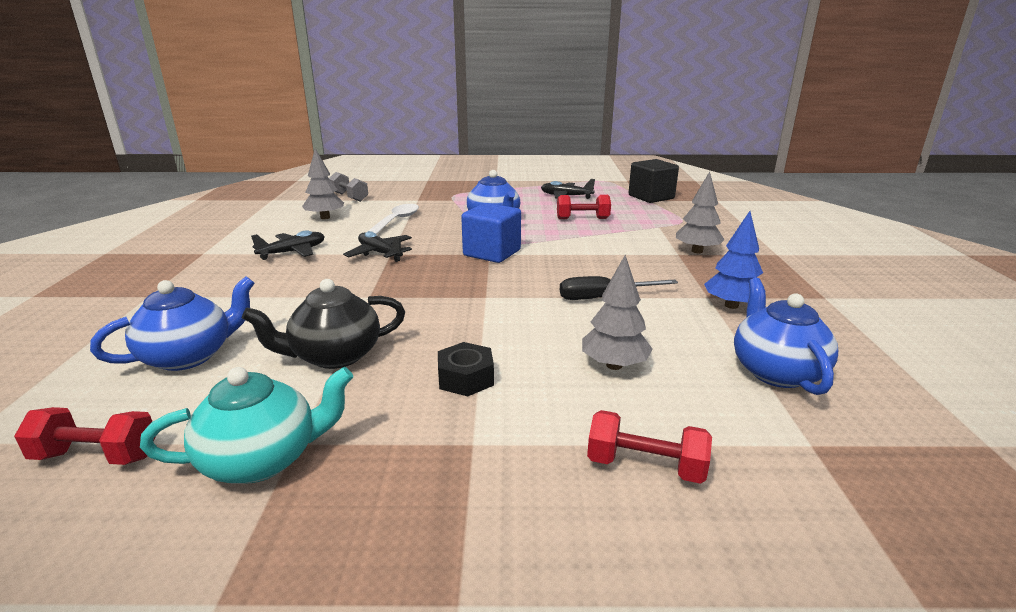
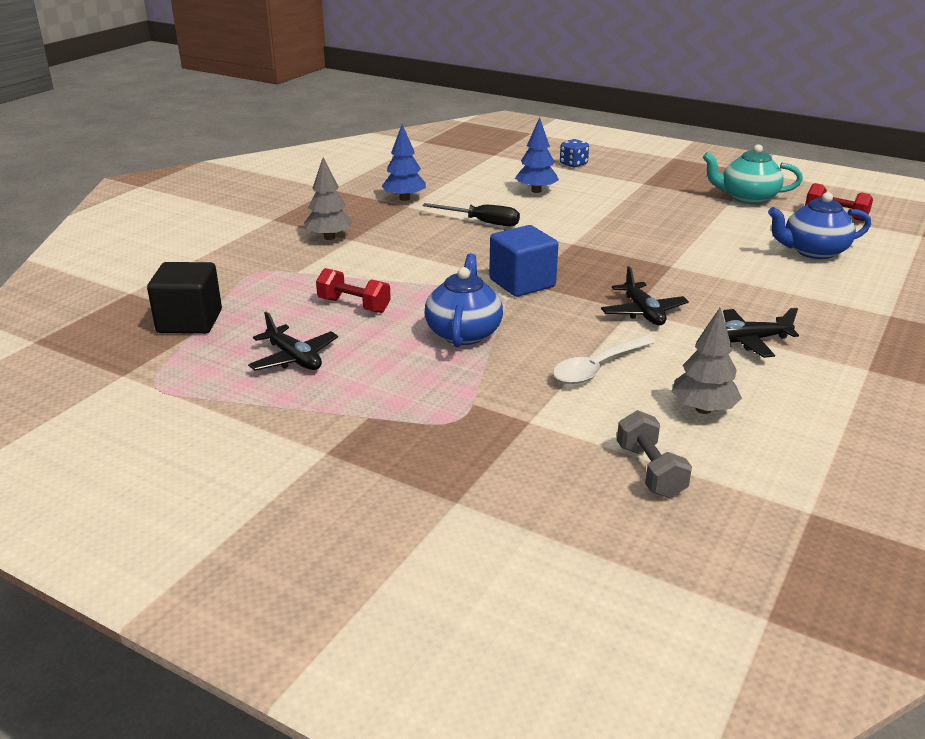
camera: 150 degrees left, 5 degrees up
black teapot [242,279,405,369] -> none
black nut [438,342,494,396] -> none
grey tree [582,255,653,370] -> blue tree [515,117,559,193]
red dumbbell [587,410,712,484] -> blue dice [560,139,589,168]
blue teapot [734,278,838,395] -> none

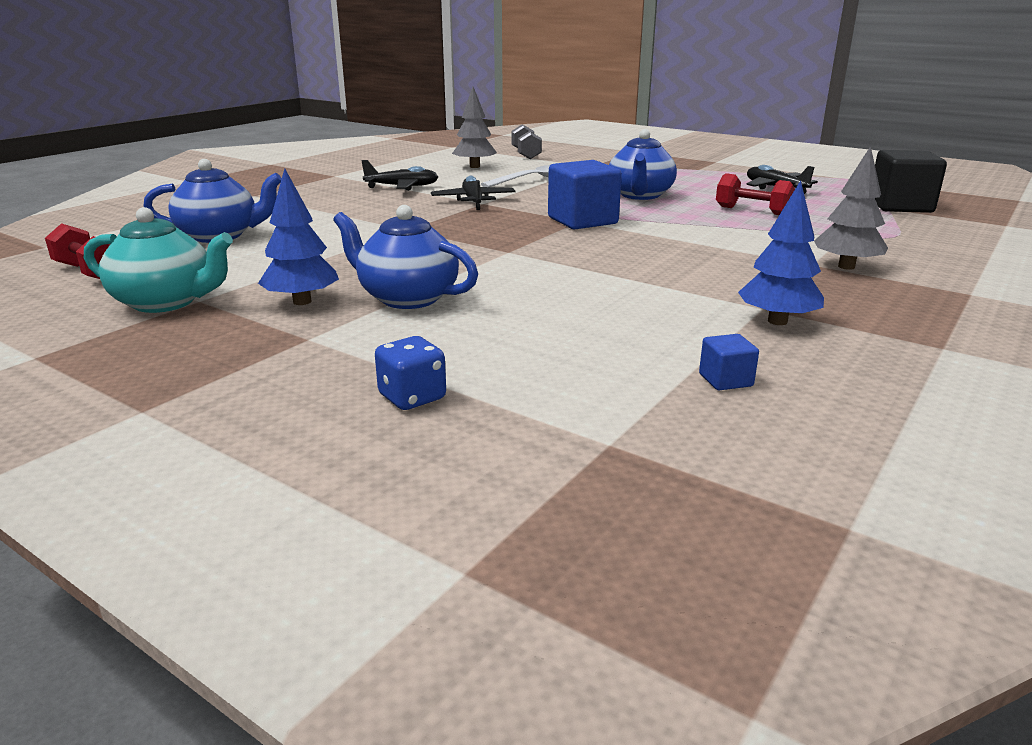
camera: 175 degrees left, 5 degrees down
black screwdriver [422,203,520,226] -> none
blue tree [515,117,559,193] -> blue tree moved to [258,168,339,305]
none -> blue teapot [333,205,478,309]
none -> blue cube [699,334,759,390]

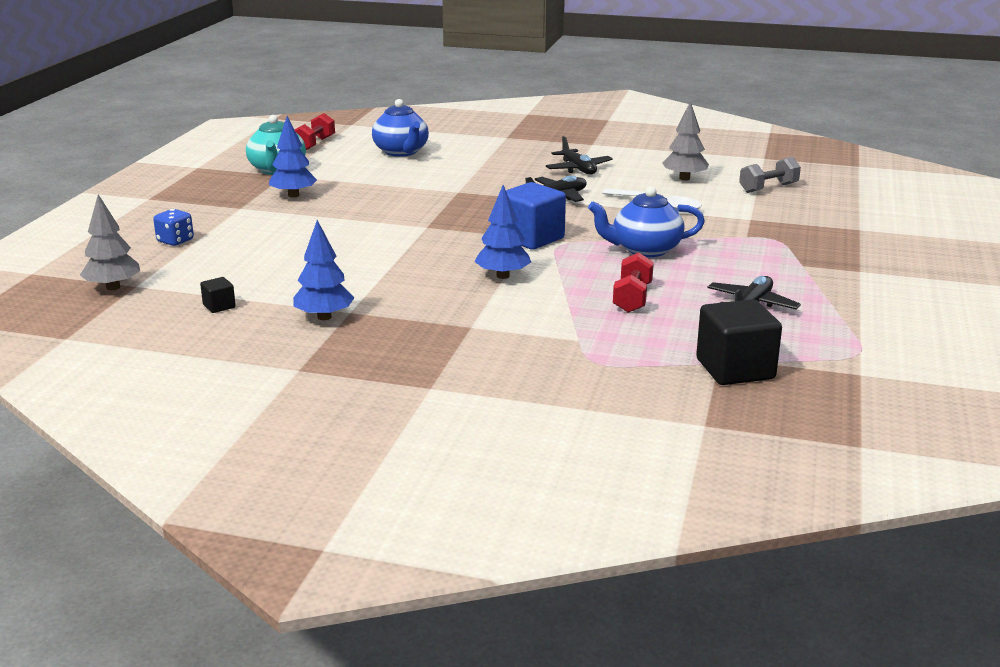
camera: 70 degrees right, 0 degrees up
blue teapot [333,205,478,309] -> none
blue cube [699,334,759,390] -> black cube [200,277,236,313]
grey tree [814,146,888,270] -> grey tree moved to [80,194,140,290]
none -> blue tree [474,185,531,279]

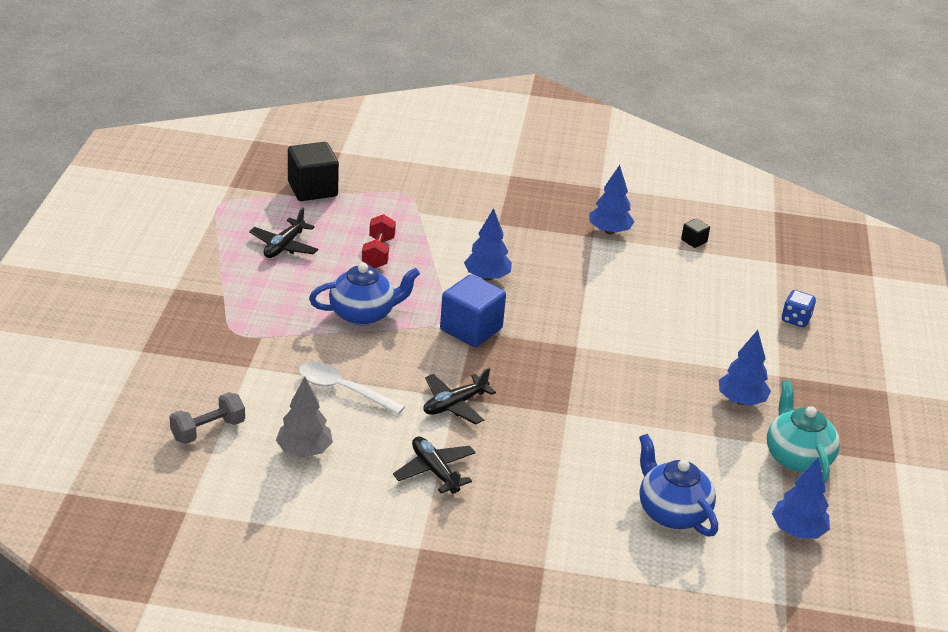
camera: 170 degrees right, 10 degrees up
grey tree [80,194,140,290] -> none
red dumbbell [295,113,335,150] -> blue tree [772,458,830,538]

